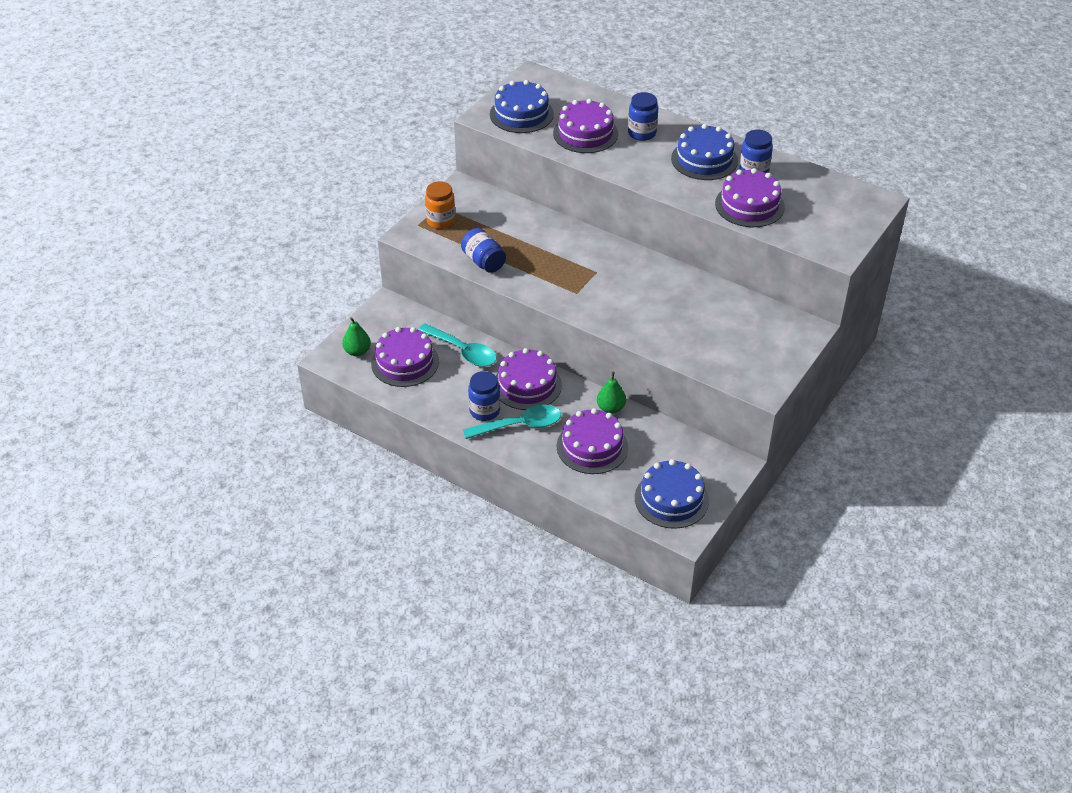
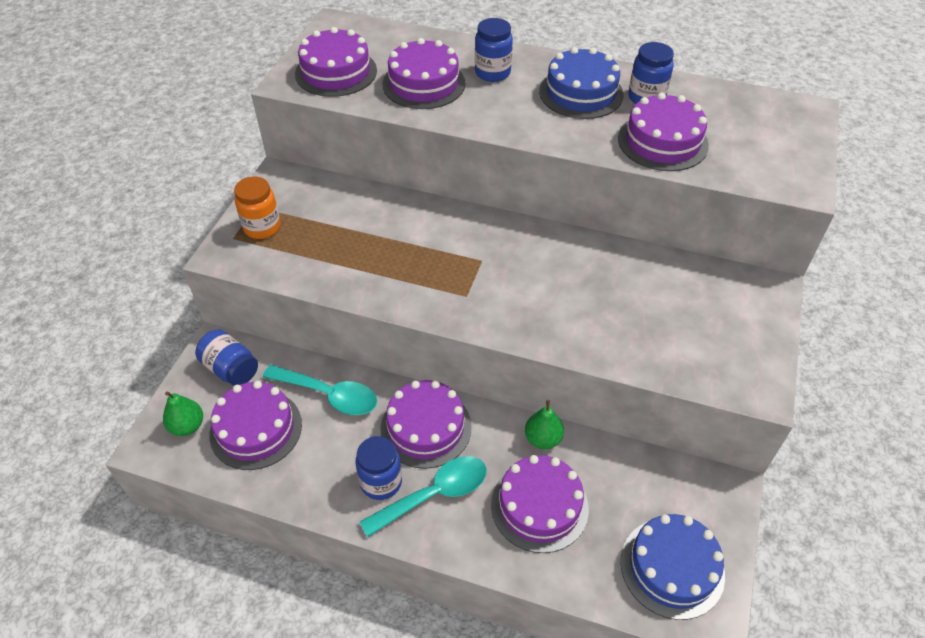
camera: 15 degrees left, 5 degrees up
blue jar [461,228,506,273] -> blue jar moved to [195,329,258,386]
blue cake [490,80,554,133] -> purple cake [295,27,377,97]

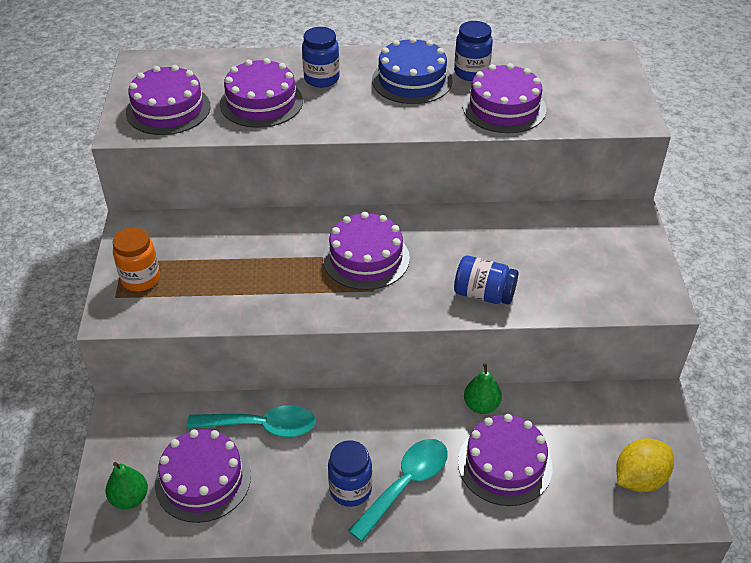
camera: 20 degrees left, 5 degrees down
blue jar [195,329,258,386] -> blue jar moved to [454,255,518,305]
purple cake [381,380,472,469] -> purple cake moved to [323,212,410,290]
blue cake [621,514,725,620] -> yellow lemon [616,438,674,492]

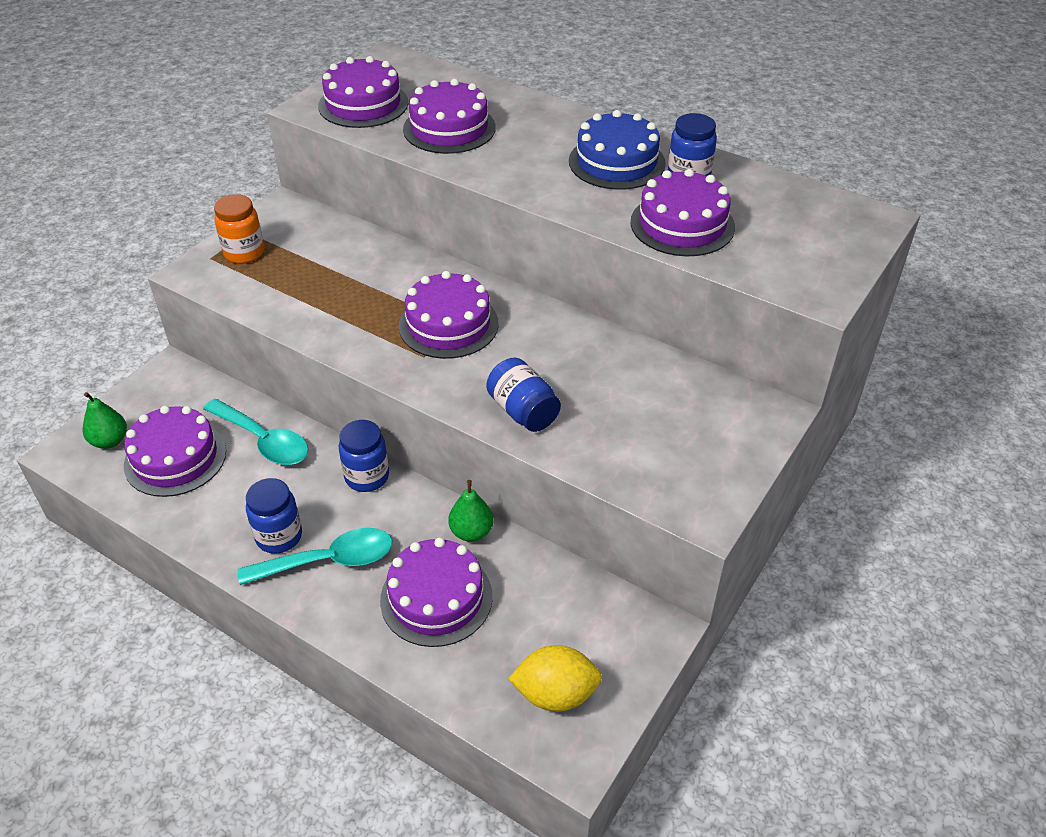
camera: 35 degrees right, 0 degrees up
blue jar [302,27,340,88] -> blue jar moved to [339,420,389,492]

